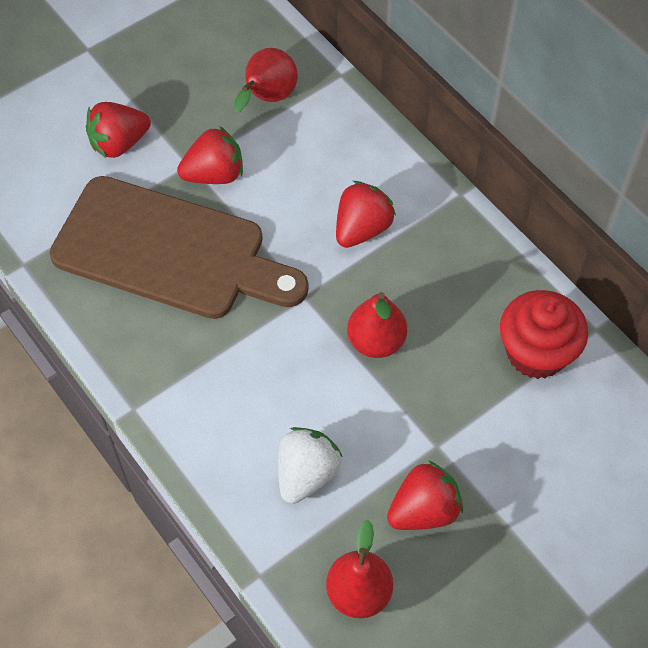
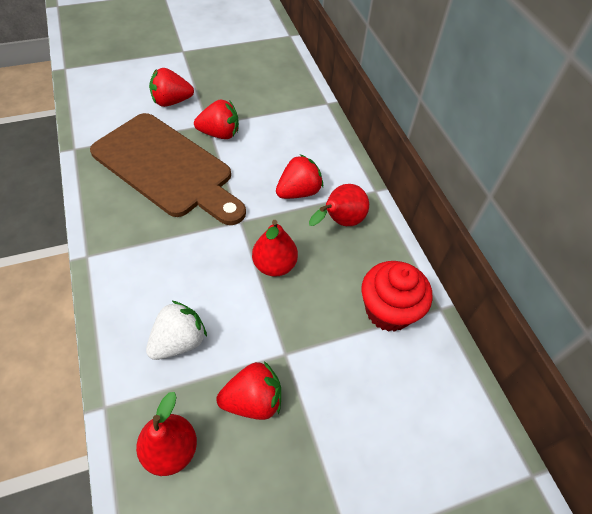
camera: 15 degrees right, 5 degrees down
red pear [234,48,298,112] -> red pear moved to [309,184,369,226]

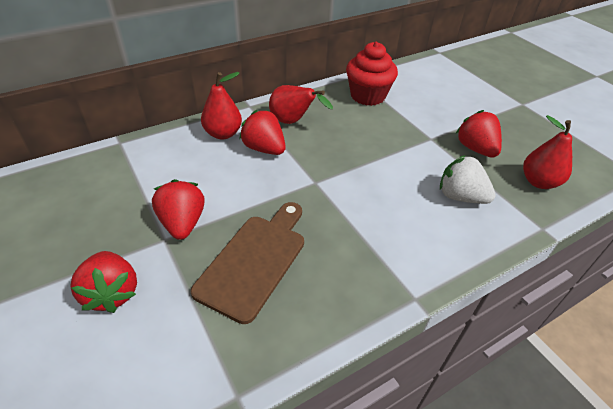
camera: 100 degrees left, 10 degrees down
brown cutting board [90,113,246,225] -> brown cutting board [191,202,304,324], size x0.65
red pear [252,220,298,277] -> red pear moved to [201,72,242,139]

